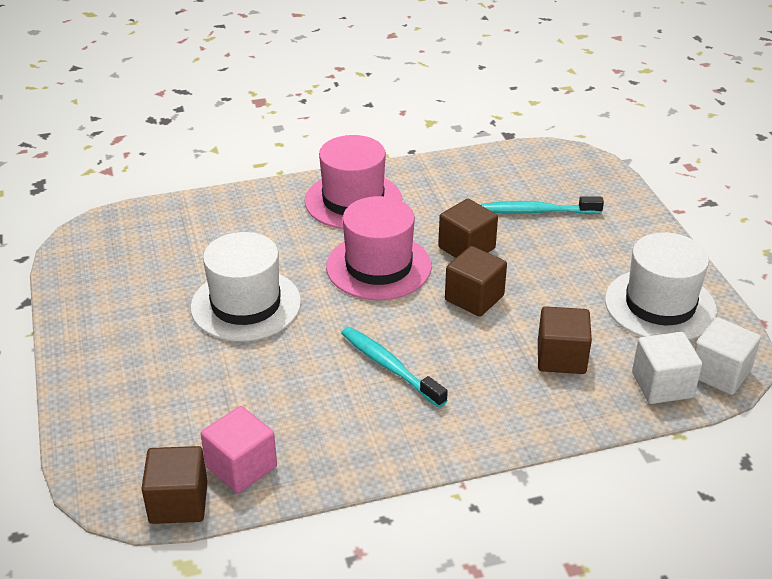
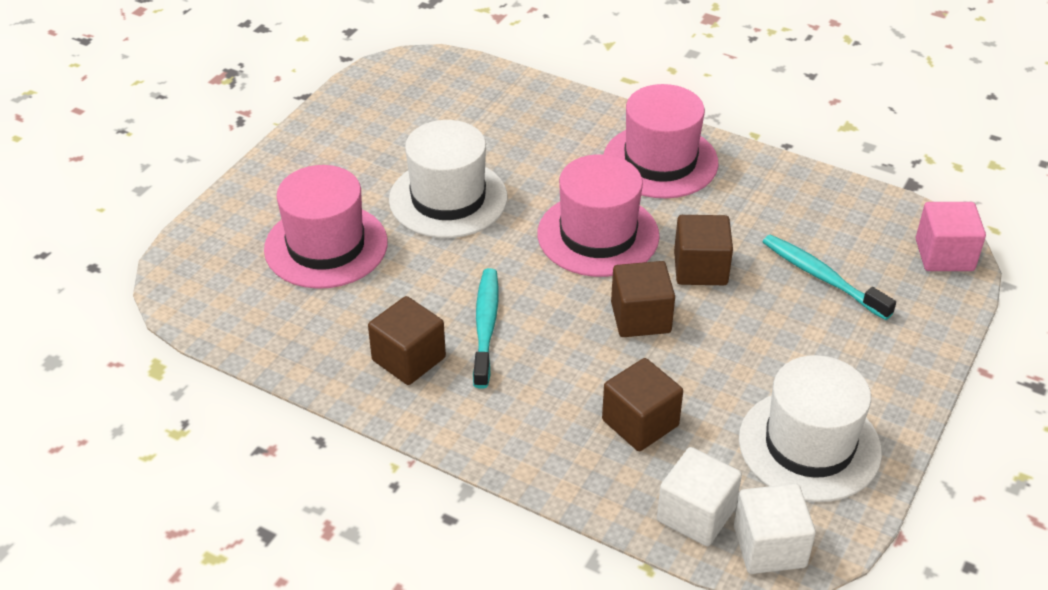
camera: 45 degrees right, 5 degrees up
brown cube [141,446,208,524] -> brown cube moved to [368,296,446,385]
pink cube [201,406,277,493] -> pink cube moved to [916,202,986,271]
none -> pink hat [264,165,388,289]

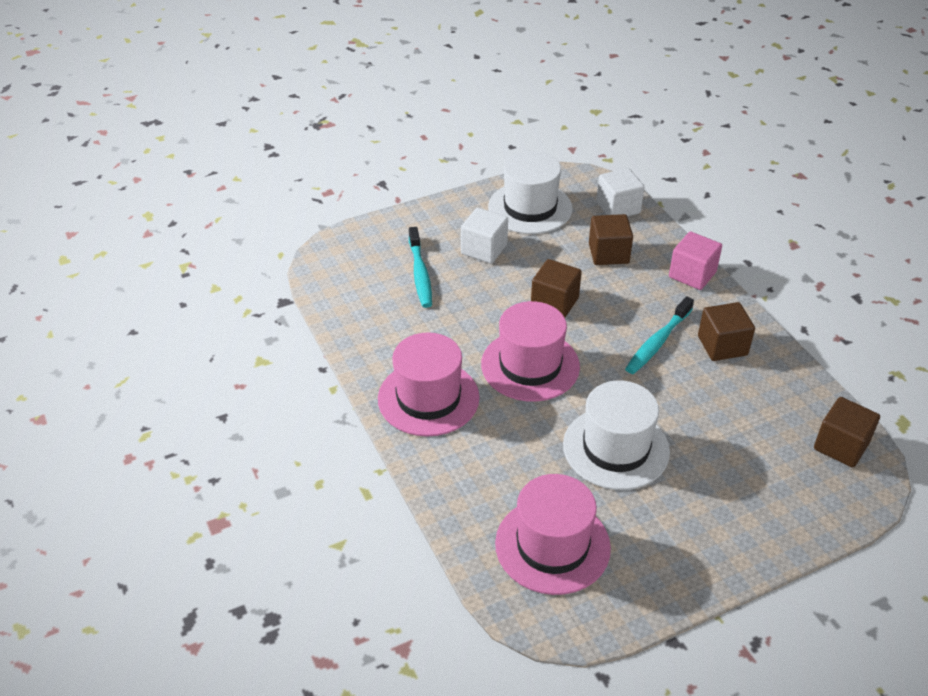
camera: 145 degrees left, 0 degrees up
pink hat [264,165,388,289] -> pink hat moved to [495,474,611,595]
brown cube [674,215,733,285] -> brown cube moved to [814,397,880,468]
white cube [734,484,816,574] -> white cube moved to [461,208,508,264]
pink cube [916,202,986,271] -> pink cube moved to [669,232,722,290]

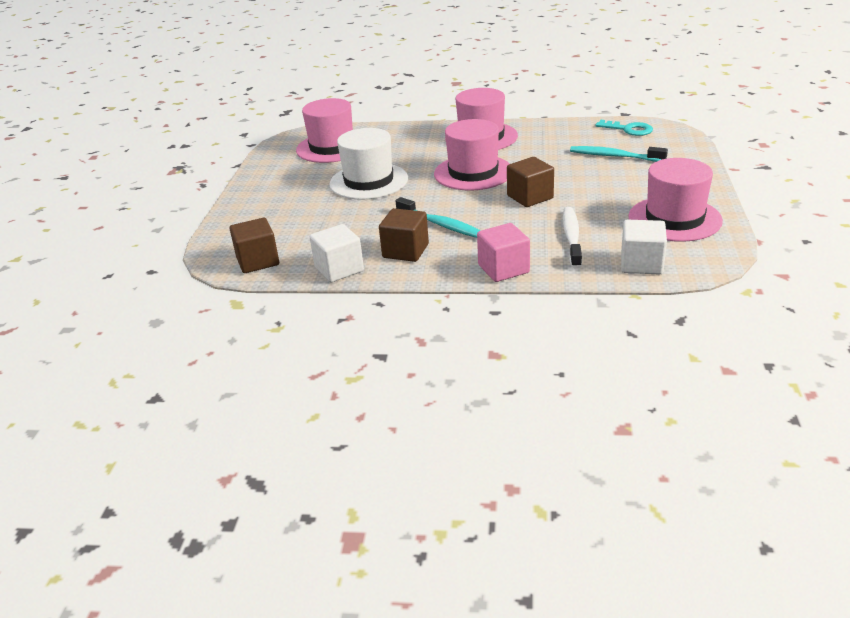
camera: 125 degrees right, 10 degrees down
white cube [461,208,508,264] -> white cube moved to [310,224,364,282]
white hat [488,151,573,234] -> pink hat [628,158,723,242]
brown cube [589,214,633,265] -> white toothbrush [563,207,582,269]
turquoise toothbrush [625,296,694,374] -> turquoise toothbrush turned 150 degrees clockwise [396,197,481,238]
none -> turquoise key [595,120,653,136]

